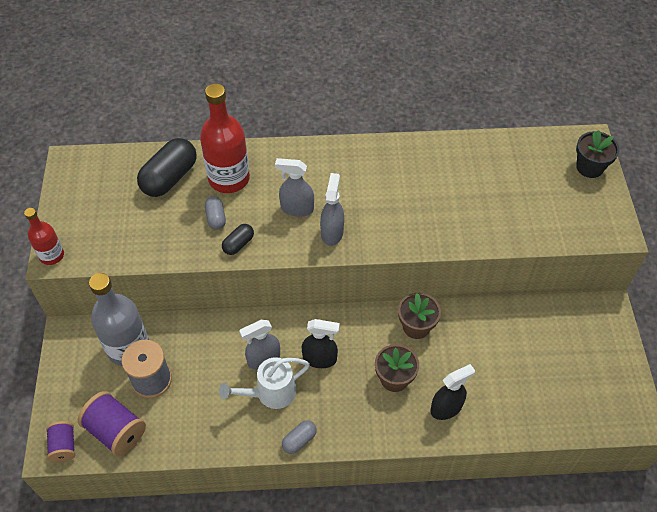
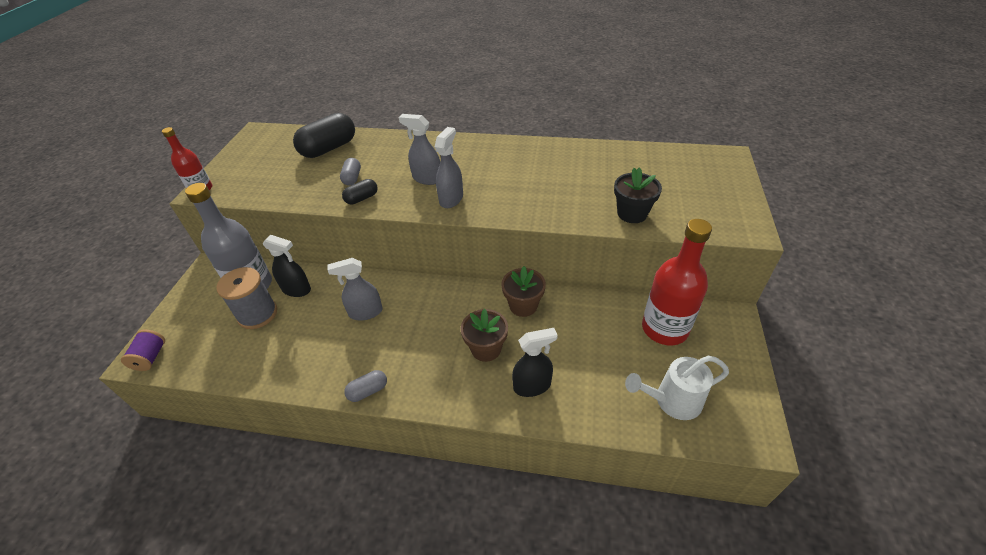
camera: 15 degrees right, 10 degrees down
purple spool [78,391,146,456] -> none
red bottle [200,83,250,193] -> red bottle moved to [642,219,712,345]
white watering can [219,357,310,409] -> white watering can moved to [625,356,729,420]
black spray bottle [302,319,340,368] -> black spray bottle moved to [263,235,311,297]
black flower pot [576,130,620,178] -> black flower pot moved to [614,167,662,223]

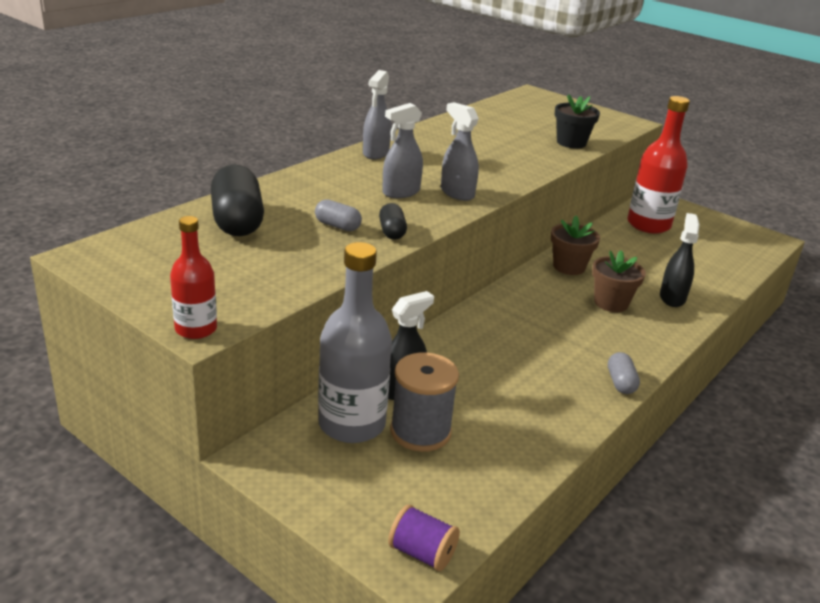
camera: 65 degrees left, 15 degrees down
grey spray bottle [327,258,383,321] -> grey spray bottle moved to [363,70,391,159]
white watering can [625,356,729,420] -> none

